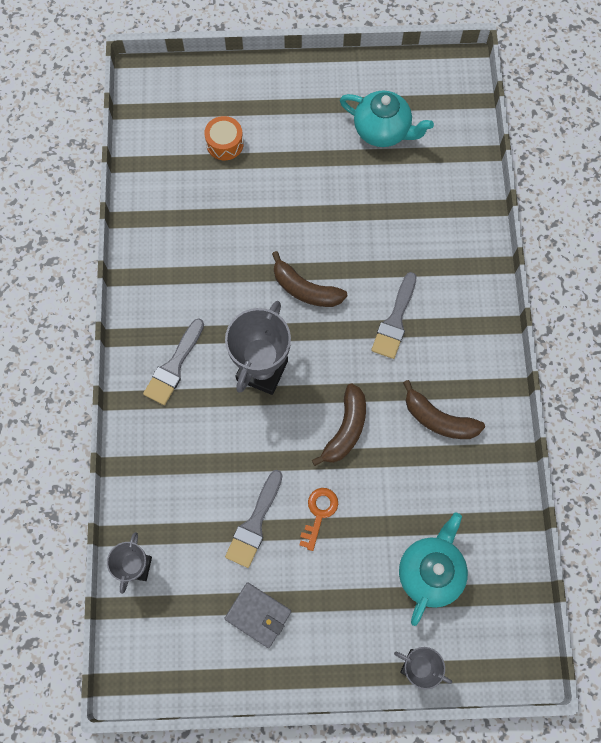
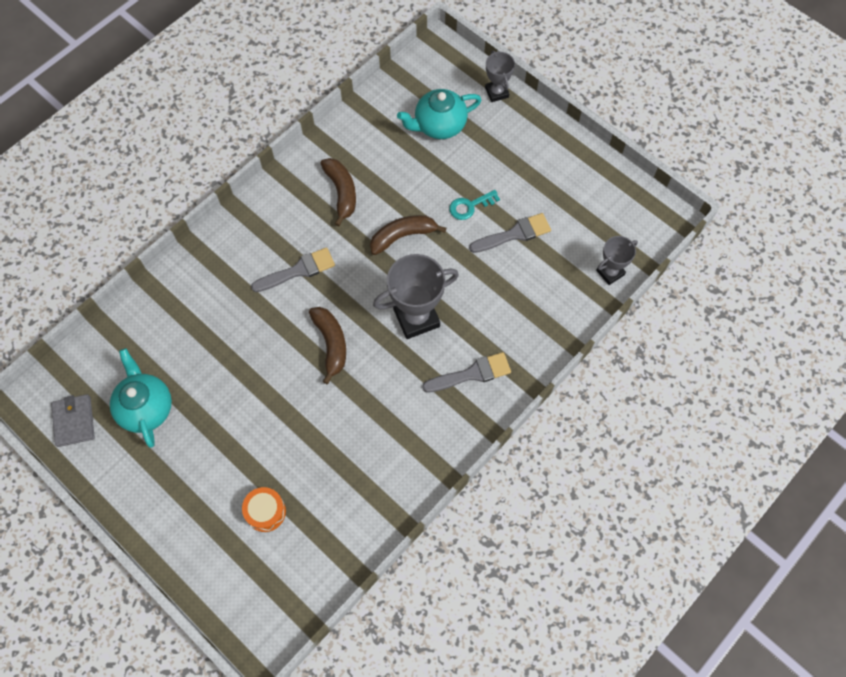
camera: 135 degrees left, 5 degrees down
grey wallet [224,582,291,648] -> grey wallet moved to [51,394,95,447]
orange key [300,488,338,551] -> turquoise key [449,190,500,220]

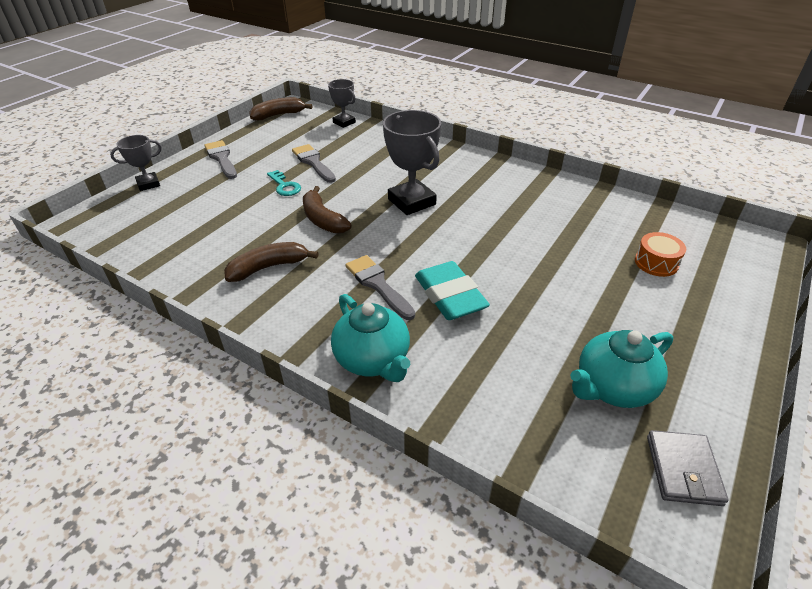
camera: 100 degrees left, 25 degrees down
grey wallet [51,394,95,447] -> grey wallet turned 60 degrees counterclockwise [647,430,728,506]
brown banana [309,307,346,384] -> brown banana moved to [249,97,312,121]
turquoise teapot [397,89,481,139] -> turquoise teapot moved to [331,294,410,382]
grey brush [422,352,511,393] -> grey brush moved to [204,140,237,179]
none -> turquoise eraser [415,261,490,320]

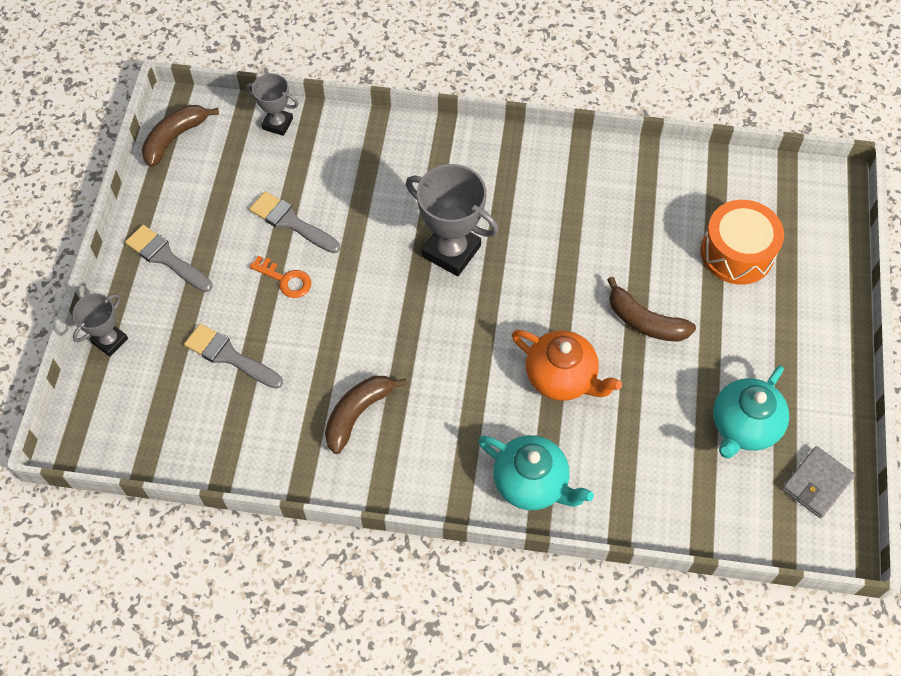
camera: 25 degrees left, 20 degrees up
turquoise key [267,170,301,196] -> orange key [250,256,311,298]
brown banana [303,186,351,234] -> brown banana moved to [607,277,696,342]
grey brush [346,255,415,320] -> grey brush moved to [184,323,283,389]
turquoise eraser [415,261,490,320] -> orange teapot [512,330,622,401]
orange drum [635,232,686,277] -> orange drum [701,200,784,284], size x1.66
grey wallet [647,430,728,506] -> grey wallet turned 60 degrees clockwise [782,446,855,518]

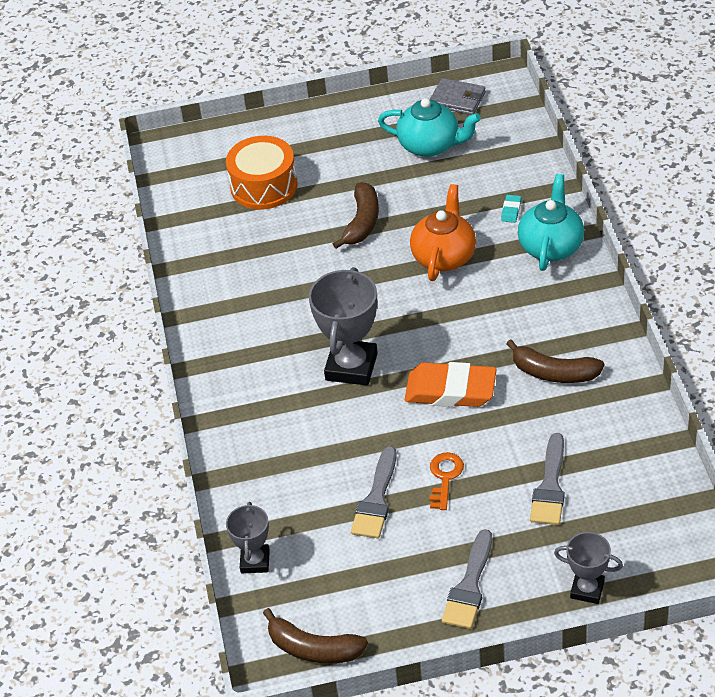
camera: 105 degrees left, 15 degrees down
none -> orange eraser [405,362,497,407]
none -> turquoise eraser [501,195,521,223]

